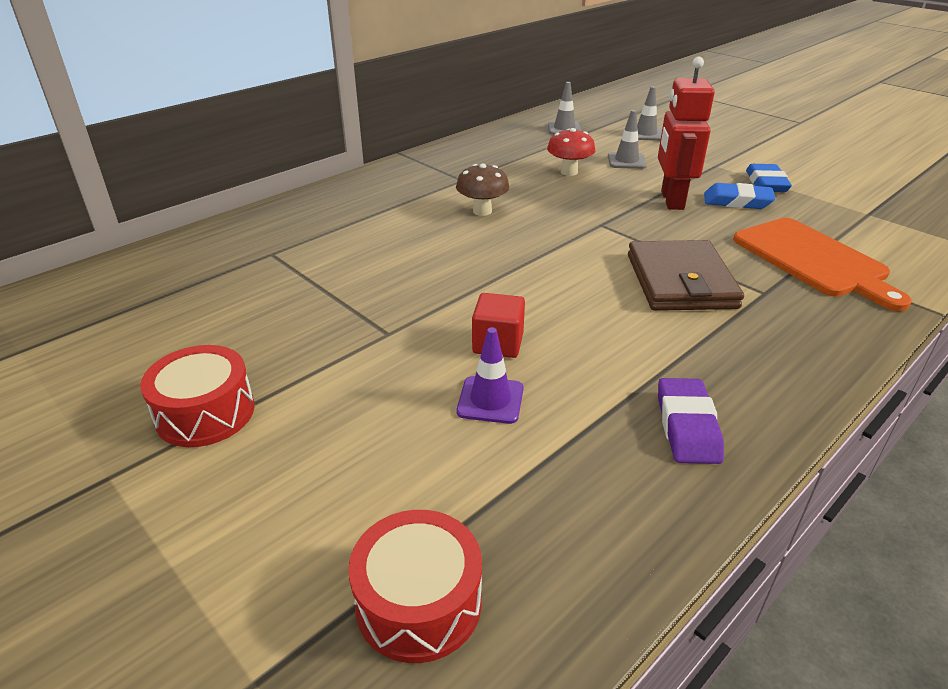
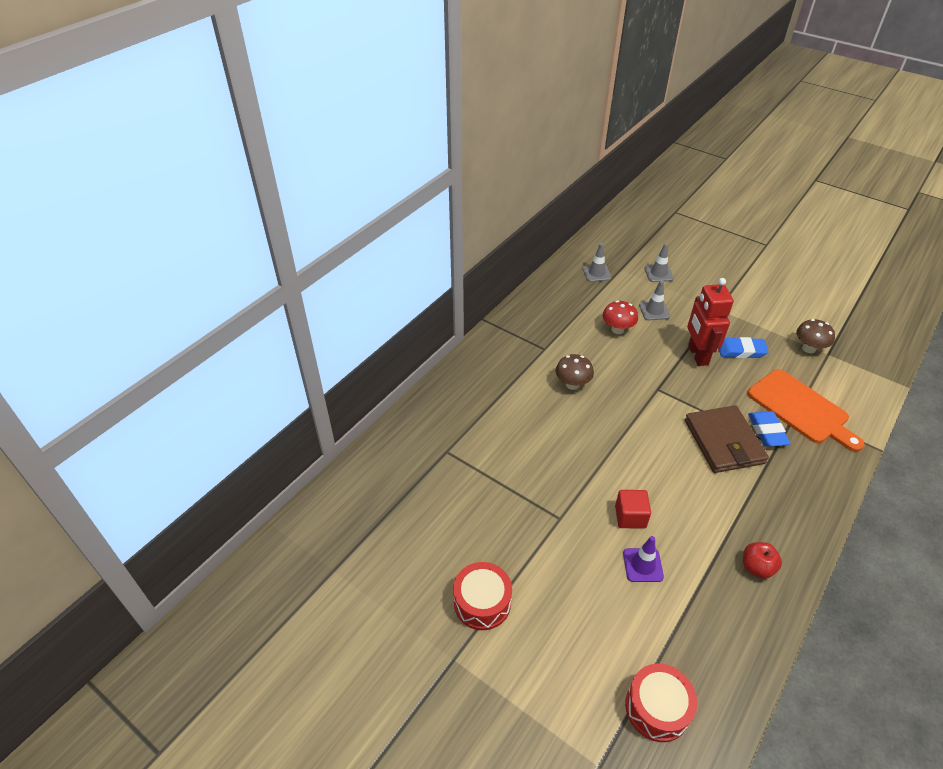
camera: 10 degrees left, 10 degrees up
purple eraser [658,378,724,464] -> red apple [743,542,782,579]
blue eraser [746,164,792,192] -> blue eraser moved to [748,411,791,447]
none -> brown mushroom [796,319,835,353]

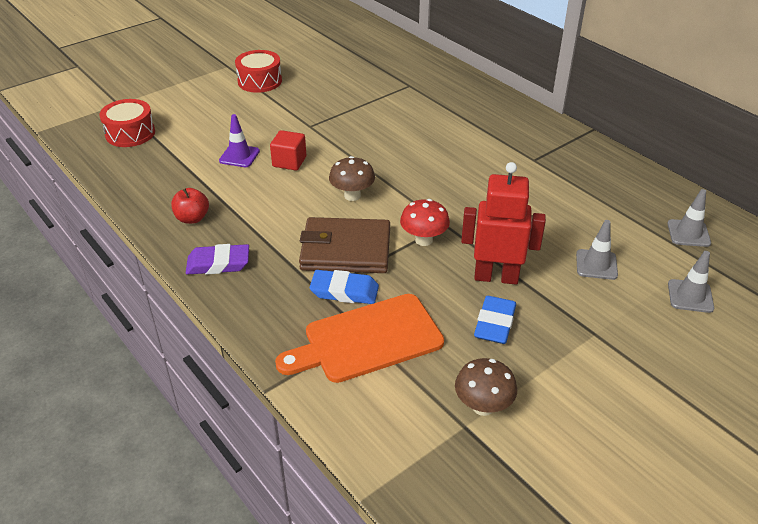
camera: 105 degrees right, 5 degrees down
brown mushroom [556,354,594,390] -> brown mushroom moved to [329,156,375,201]
red mushroom [603,301,638,334] -> red mushroom moved to [400,199,450,246]
none -> purple eraser [186,244,249,275]

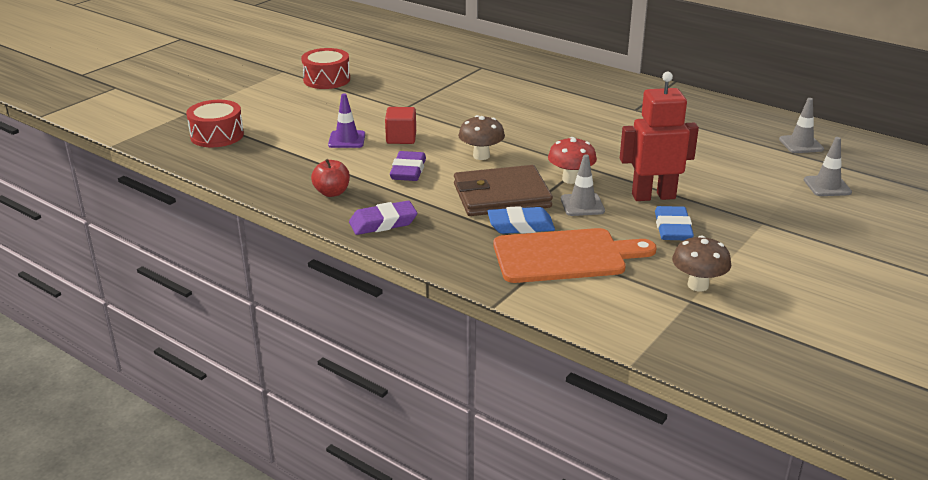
camera: 15 degrees left, 10 degrees down
orange cutting board [275,294,444,383] -> orange cutting board turned 150 degrees counterclockwise [493,228,657,283]
grey traffic cone [576,220,618,280] -> grey traffic cone moved to [561,154,605,216]
none -> purple eraser [390,151,426,181]

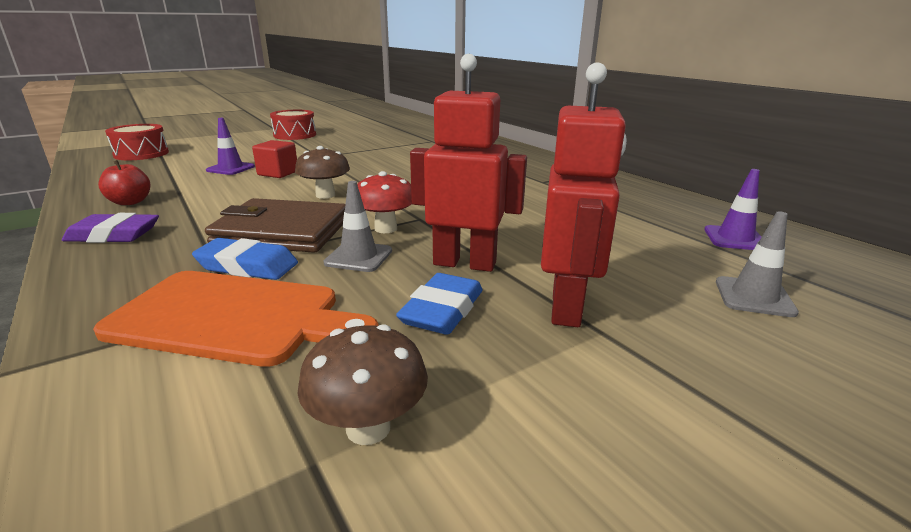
camera: 20 degrees right, 5 degrees down
purple eraser [390,151,426,181] -> none
grey traffic cone [779,98,824,153] -> purple traffic cone [704,169,761,250]
none -> red robot [541,62,627,327]

